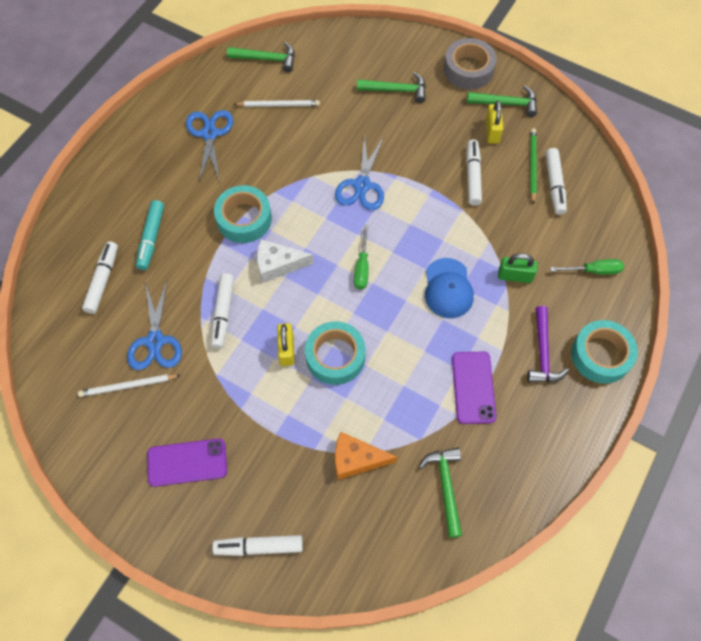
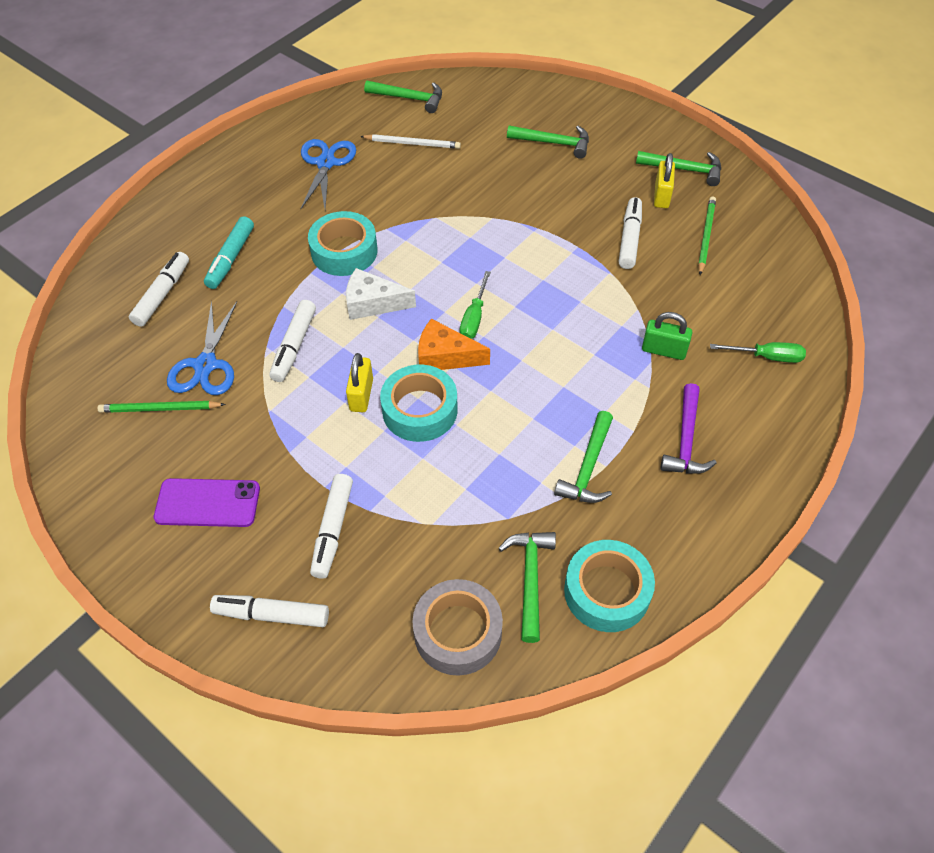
camera: 10 degrees right, 10 degrees down
white pencil [78,374,181,397] -> green pencil [97,401,226,413]
blue scissors [335,134,384,210] -> none
orange cheese [335,432,397,480] -> orange cheese moved to [418,319,490,370]
blue cap [425,258,474,318] -> none
grey tape [444,38,497,90] -> grey tape moved to [412,579,503,676]
purple phone [452,352,496,424] -> green hammer [554,411,613,503]
white marker [545,148,567,215] -> white marker moved to [310,474,353,579]
turquoise tape [571,320,638,384] -> turquoise tape moved to [564,540,655,632]

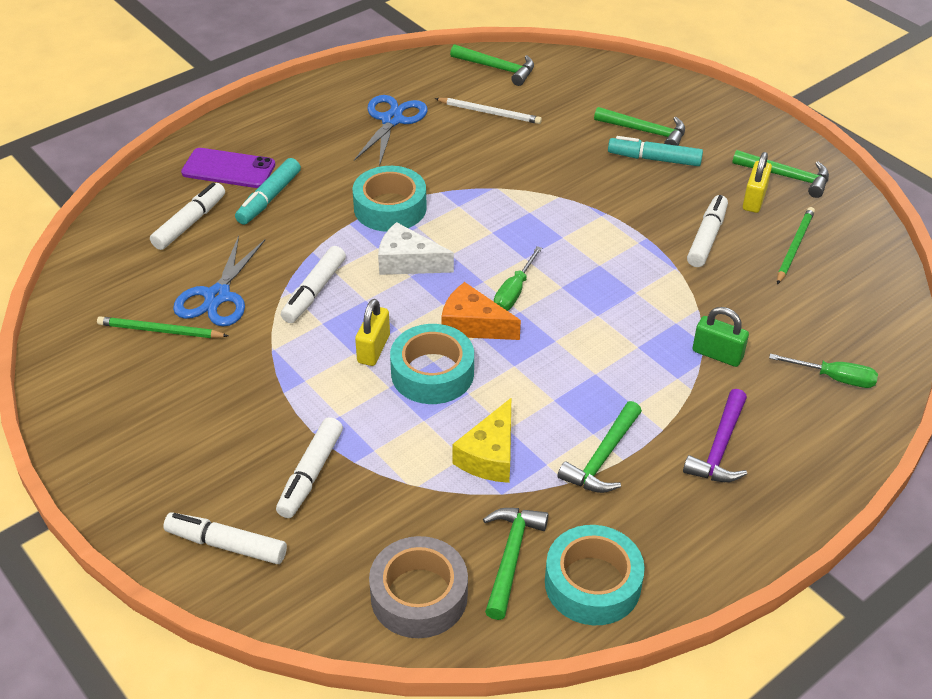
camera: 10 degrees right, 10 degrees down
purple phone [154,478,260,527] -> purple phone moved to [181,148,275,188]
none -> yellow cheese [453,398,511,483]
none -> turquoise marker [608,136,703,166]

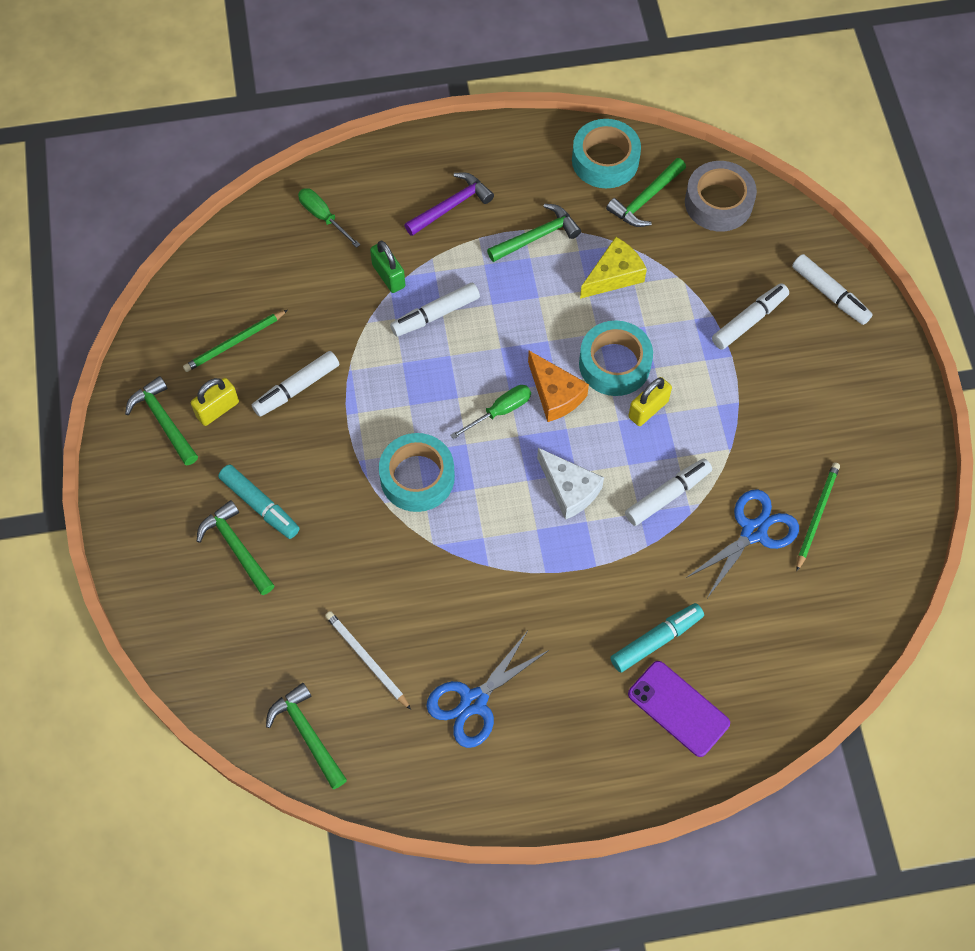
camera: 150 degrees left, 20 degrees up
green pencil [97,316,228,338] -> green pencil turned 105 degrees counterclockwise [797,462,840,571]
white marker [150,182,225,250] -> white marker moved to [390,283,480,337]
turquoise tape [353,166,427,232] -> turquoise tape moved to [379,433,455,512]

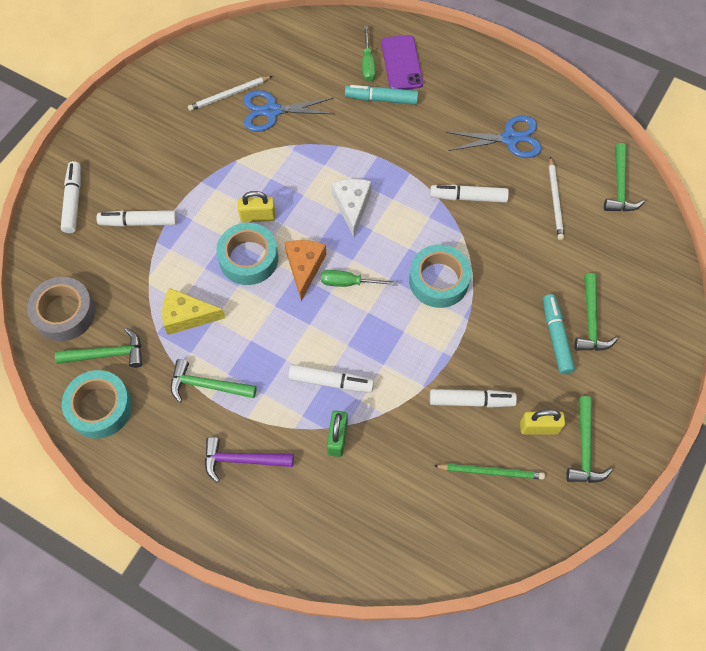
camera: 140 degrees left, 0 degrees up
green screwdriver [298,188,361,248] -> green screwdriver moved to [362,26,376,82]
white marker [625,458,712,526] -> white marker moved to [430,185,509,203]
green pencil [797,462,840,571] -> white pencil [188,76,272,111]

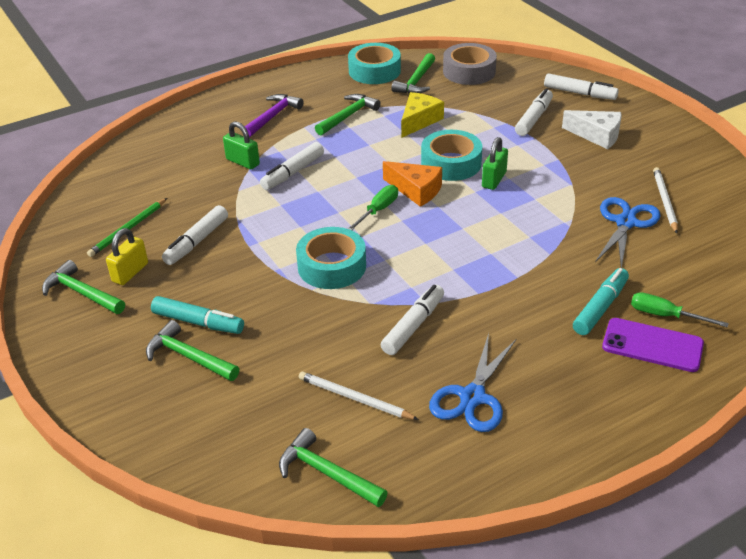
camera: 120 degrees right, 25 degrees down
yellow padlock [238,191,276,223] -> green padlock [482,137,508,190]
white cheese [331,179,372,237] -> white cheese moved to [562,110,622,149]

